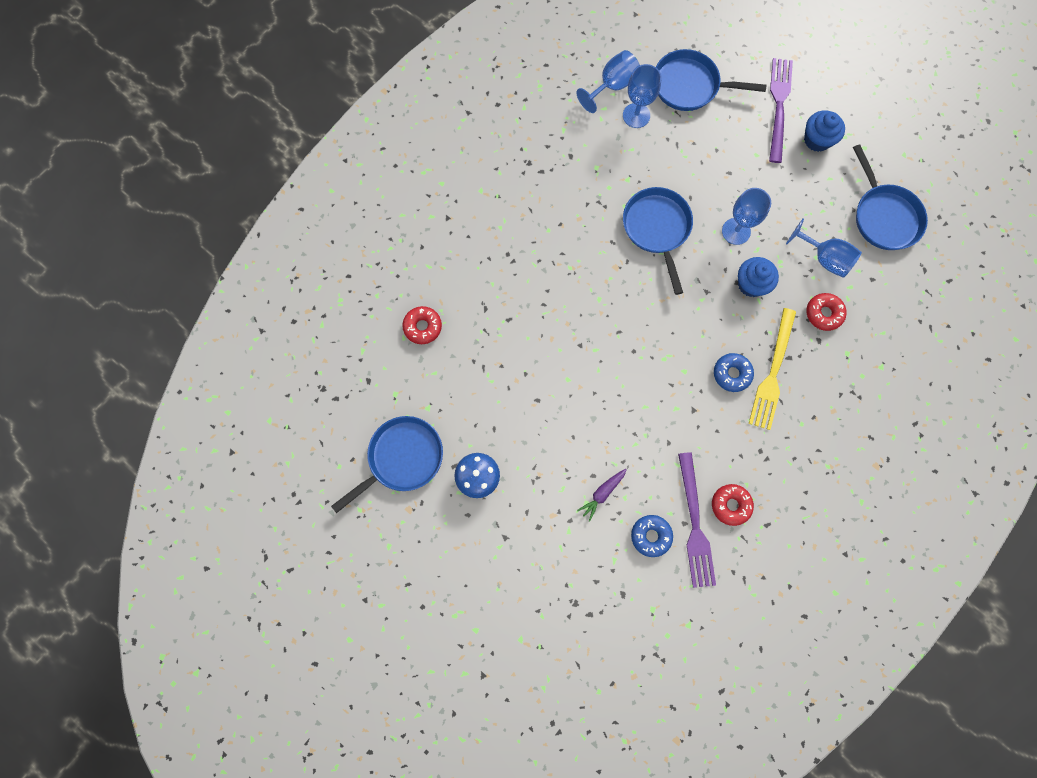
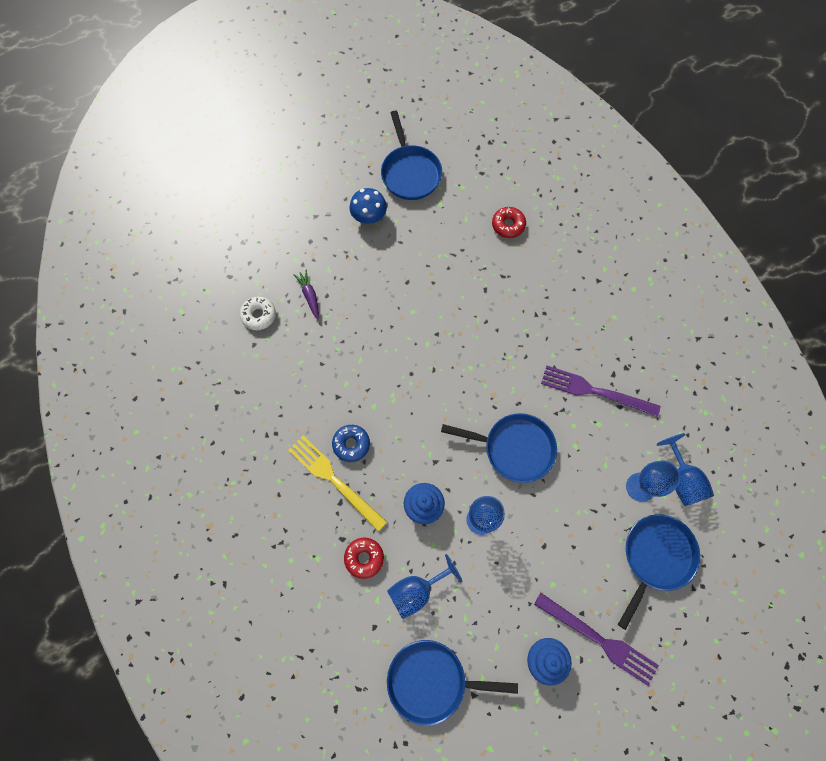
camera: 115 degrees right, 5 degrees down
blue donut [631,515,673,557] -> white donut [240,297,276,330]
purple fork [678,452,716,588] -> purple fork moved to [541,366,661,417]
red donut [712,484,754,526] -> none

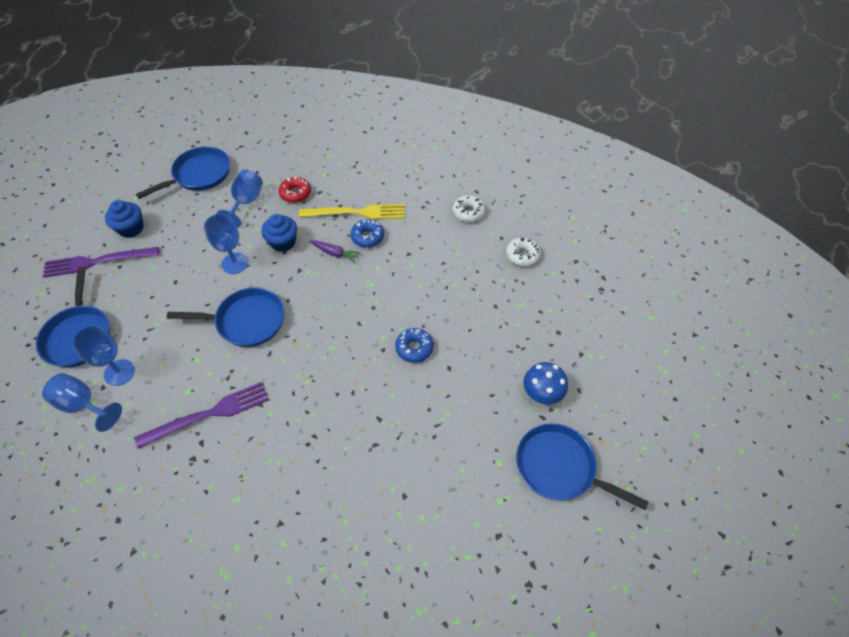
camera: 135 degrees right, 15 degrees down
purple carrot [293,270,319,319] -> purple carrot moved to [310,240,361,263]
blue pan [441,413,557,483] -> blue pan turned 150 degrees counterclockwise [167,287,284,347]
red donut [492,207,526,238] -> none
none -> blue donut [395,328,433,363]
none -> white donut [453,195,485,222]

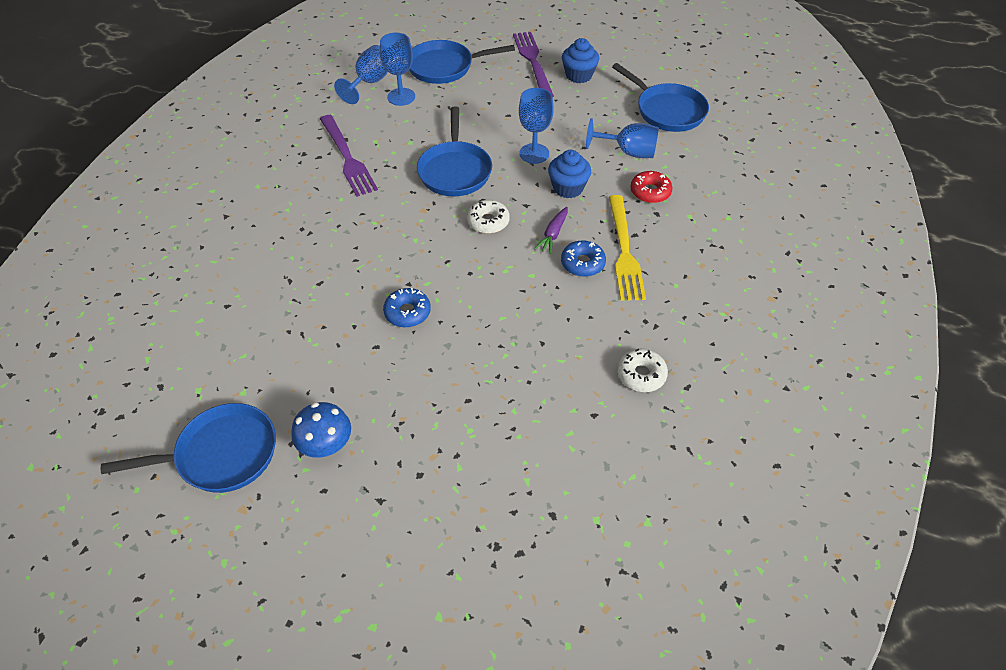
camera: 90 degrees right, 5 degrees down
white donut [506,237,541,266] -> white donut moved to [467,200,510,234]
blue pan [516,423,649,510] -> blue pan turned 45 degrees clockwise [101,403,276,493]

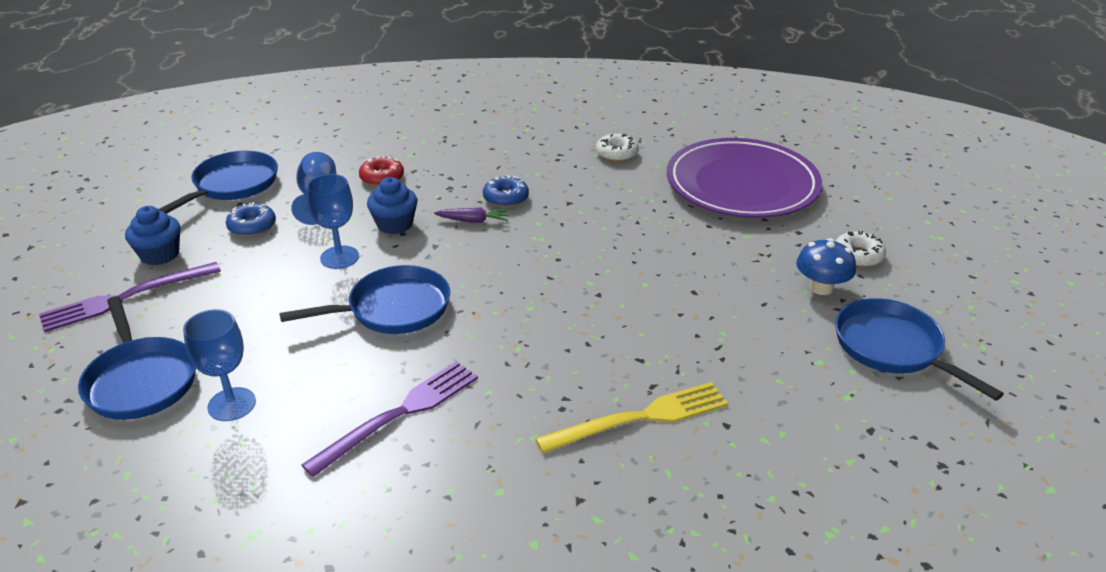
camera: 110 degrees left, 15 degrees down
blue goblet [334,45,388,104] -> none
blue donut [383,288,431,327] -> blue donut moved to [226,202,276,237]
white donut [467,200,510,234] -> white donut moved to [835,231,886,267]
yellow fork [609,195,646,301] -> yellow fork moved to [535,382,728,453]
none -> purple plate [667,138,822,218]

